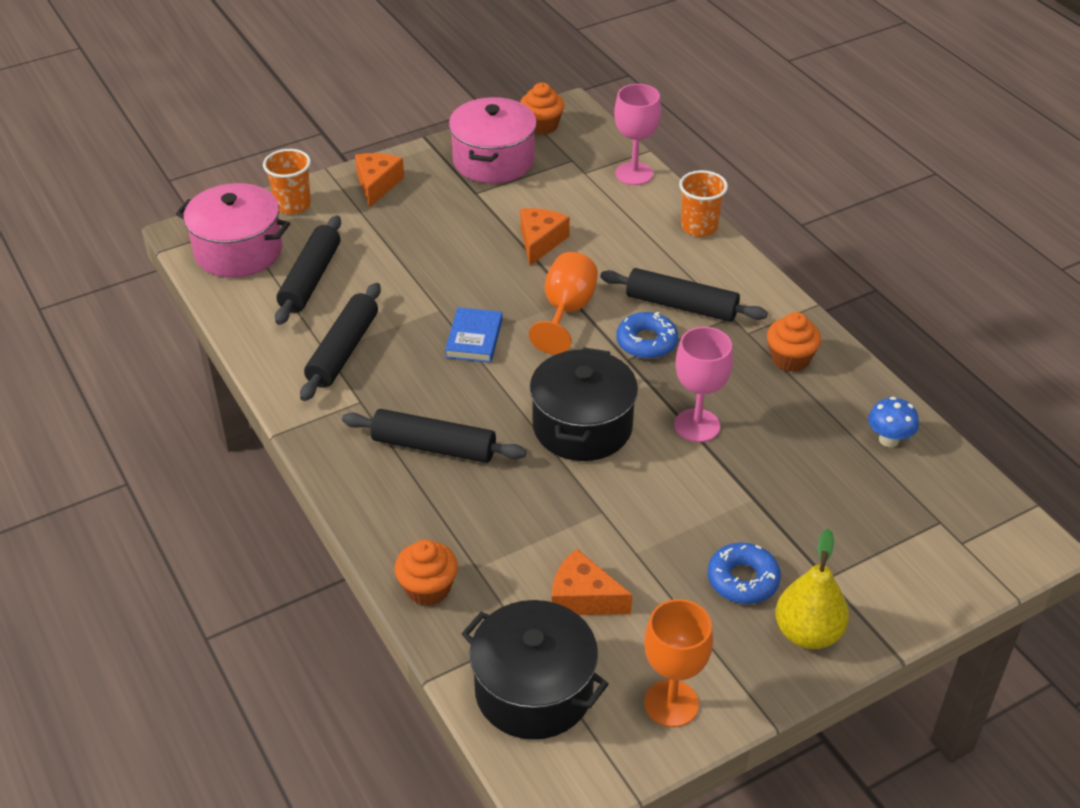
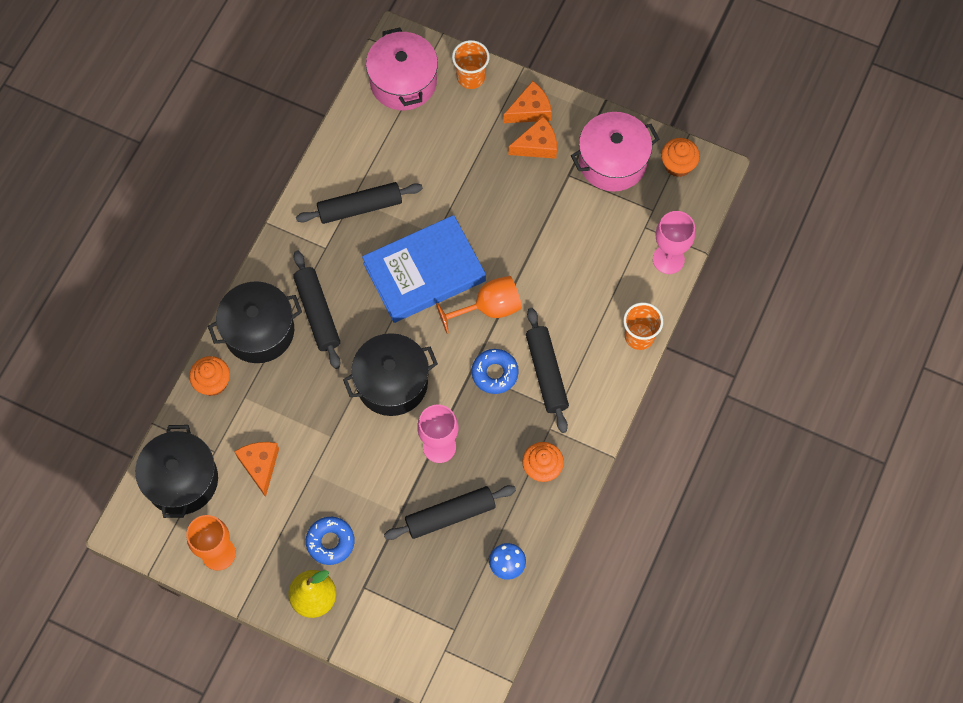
camera: 55 degrees right, 25 degrees up
black rolling pin [275,215,341,325] -> black rolling pin moved to [384,485,516,540]
blue book [445,307,502,363] -> blue book [362,215,486,323], size x2.11
orange cheese [520,208,570,266] -> orange cheese moved to [508,117,557,159]
none -> black pot [208,281,302,363]

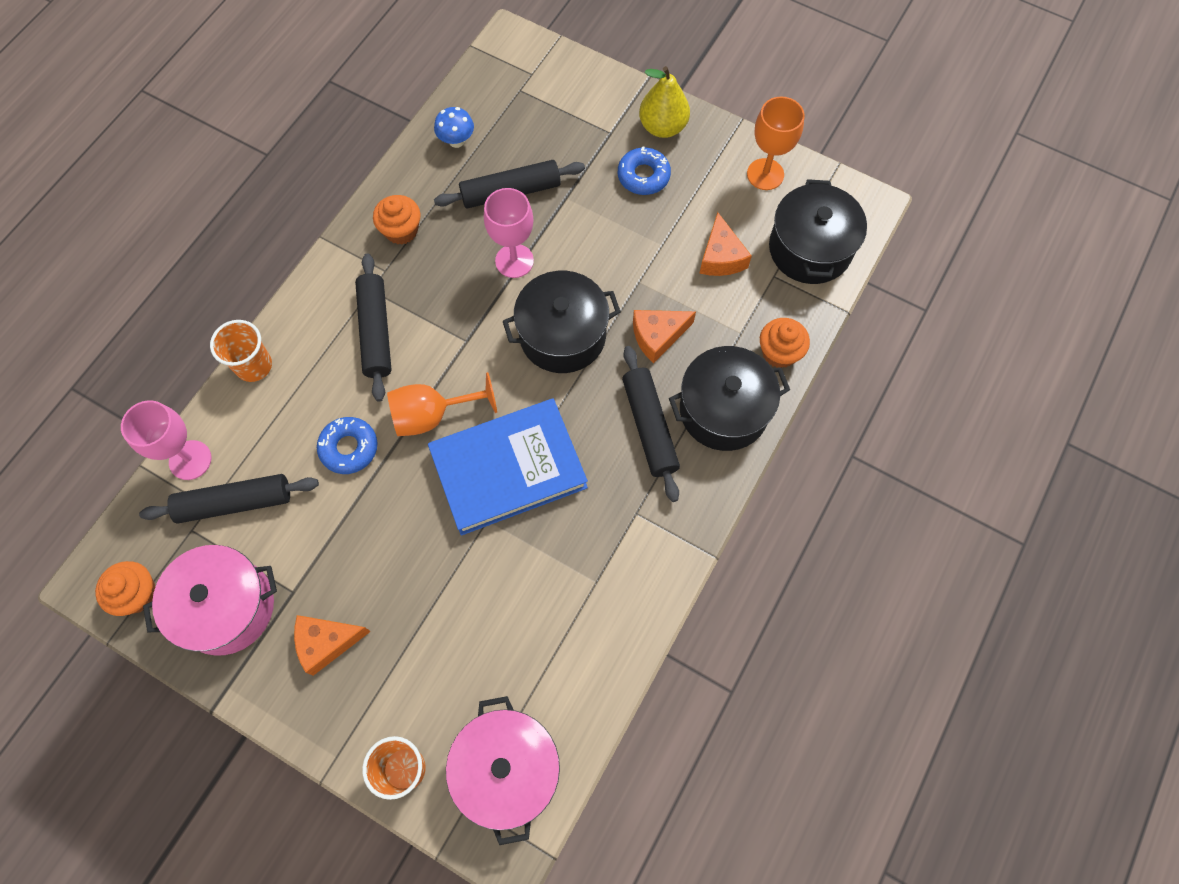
camera: 175 degrees left, 0 degrees up
black rolling pin [296,182,423,224] -> black rolling pin moved to [139,474,319,524]
blue donut [472,349,519,394] -> blue donut moved to [317,417,377,474]
orange cheese [503,81,552,123] -> orange cheese moved to [633,310,696,364]

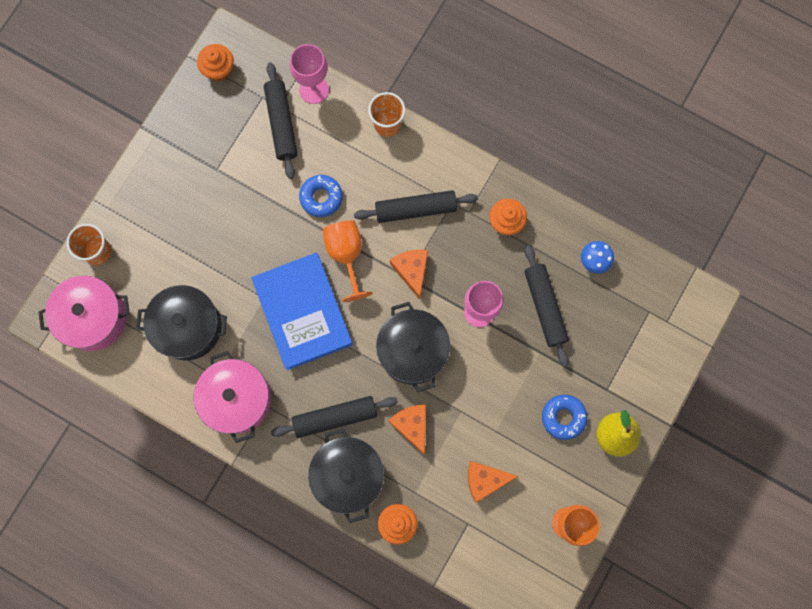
camera: 90 degrees right, 10 degrees up
pink pot [143,545,277,656] -> pink pot moved to [194,351,271,443]
orange cheese [294,615,371,676] -> orange cheese moved to [390,250,428,300]
black pot [769,179,867,284] -> black pot moved to [136,285,227,360]

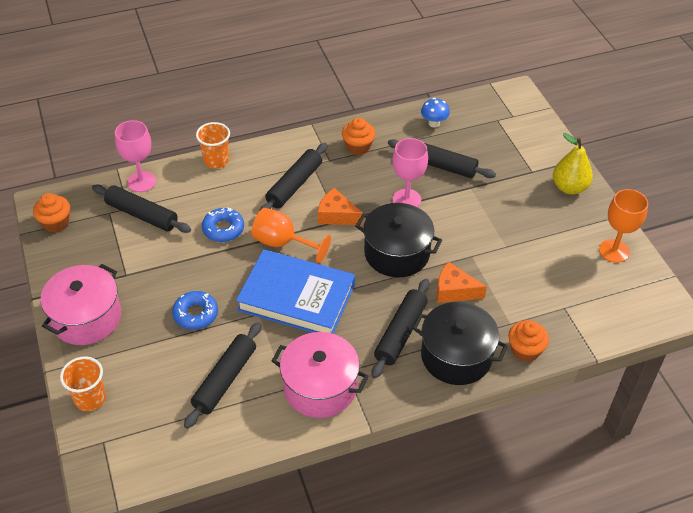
camera: 50 degrees left, 30 degrees down
pink pot [38,276,130,351] -> pink pot moved to [41,264,121,345]
black pot [136,285,227,360] -> black rolling pin [184,322,261,429]
orange cheese [468,461,518,503] -> none
blue donut [542,395,587,440] -> blue donut moved to [172,291,218,330]

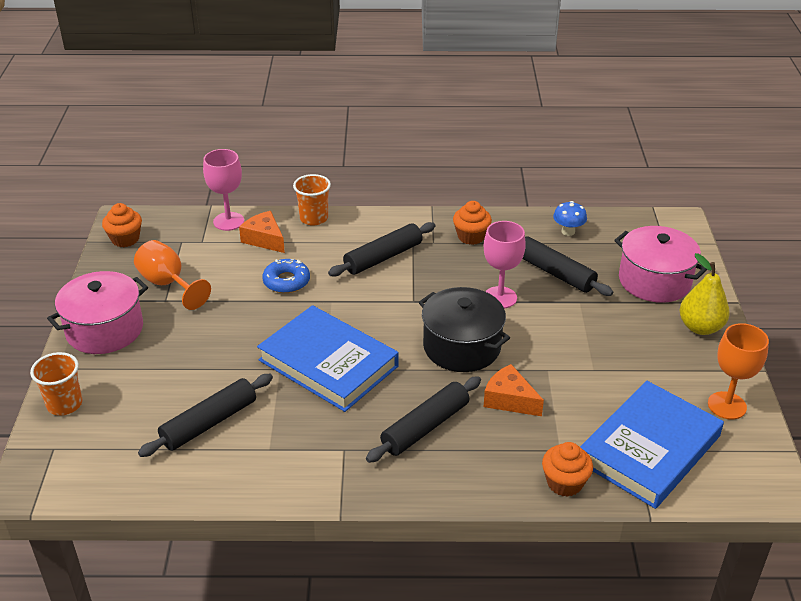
camera: 20 degrees right, 10 degrees down
black rolling pin [92,184,191,233] -> none
blue donut [172,291,218,330] -> none
orange goblet [251,208,331,263] -> orange goblet moved to [134,240,211,310]
pink pot [272,332,369,418] -> pink pot moved to [614,226,707,303]
orange cheese [318,188,363,225] -> orange cheese moved to [239,211,285,253]
black pot [412,302,508,385] -> none
none -> blue book [580,381,724,509]

